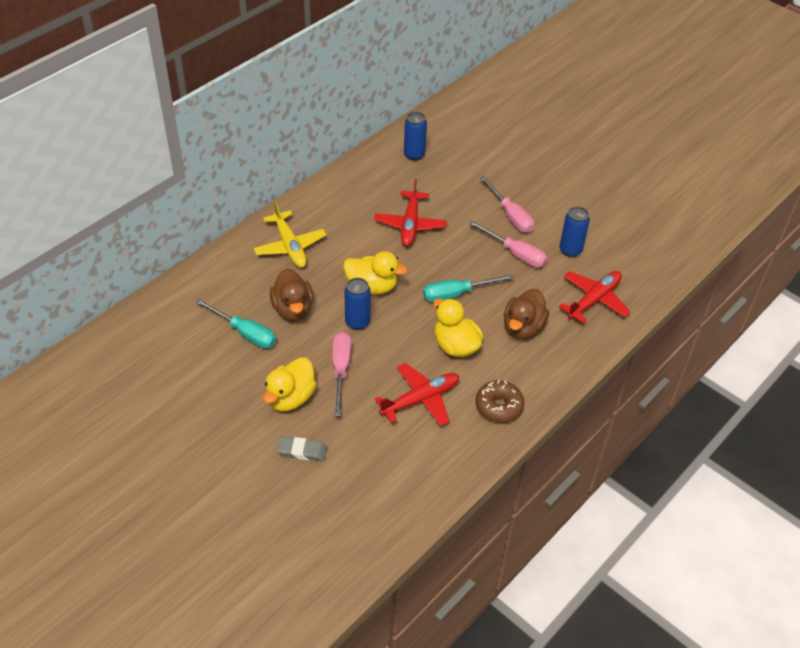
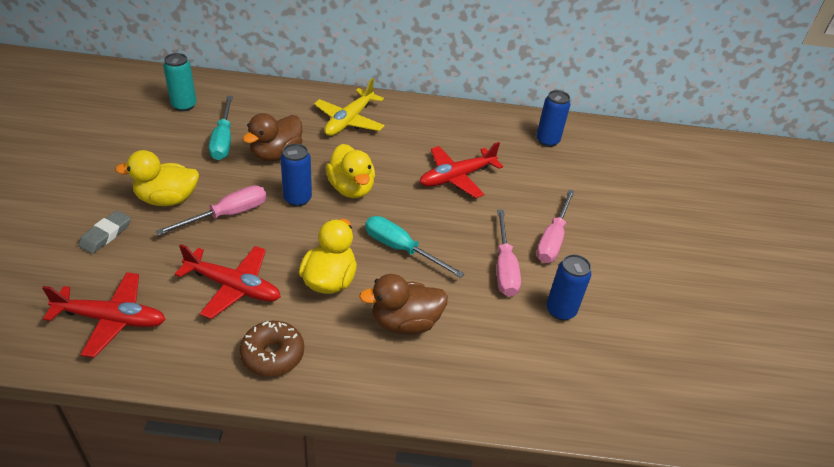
camera: 50 degrees right, 5 degrees down
grey eraser [277,437,327,461] -> grey eraser turned 60 degrees clockwise [78,210,131,254]
red plane [559,271,631,324] -> red plane moved to [42,272,166,358]
none -> turquoise can [163,53,196,112]

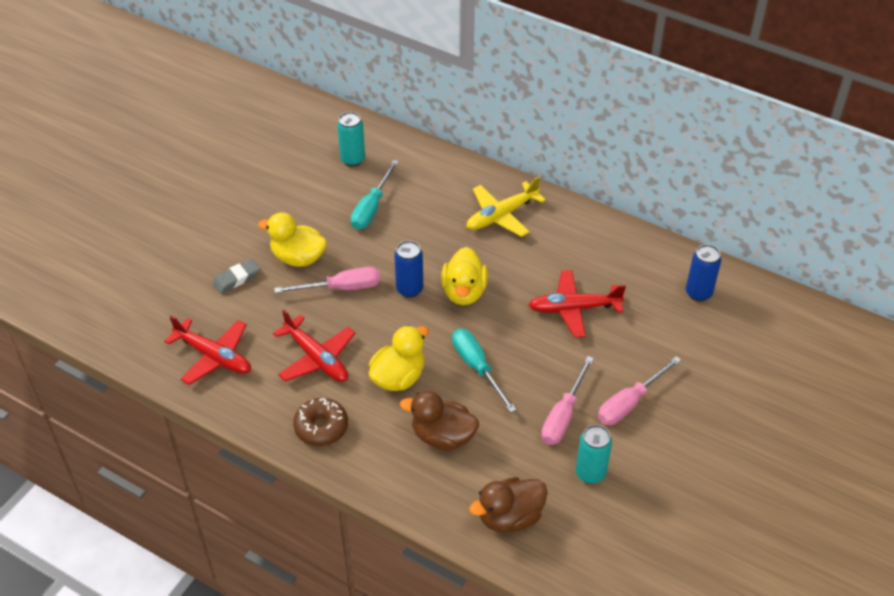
camera: 30 degrees right, 5 degrees up
brown duck [243,113,303,161] -> brown duck moved to [469,477,548,533]
blue can [546,254,591,321] -> turquoise can [576,425,612,484]

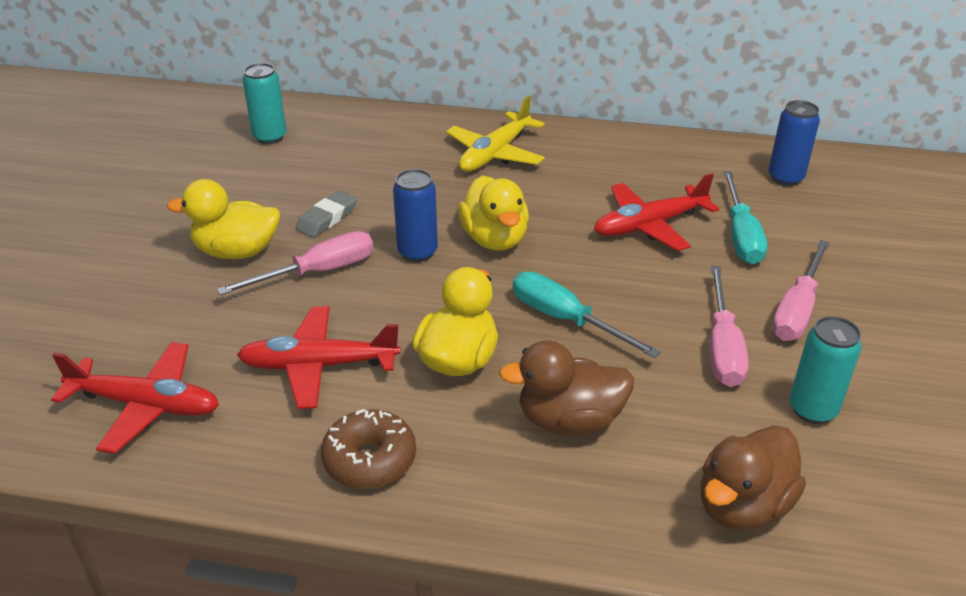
camera: 20 degrees left, 10 degrees down
grey eraser [213,259,260,294] -> grey eraser moved to [296,191,357,237]
red plane [273,309,356,382] -> red plane turned 150 degrees clockwise [237,306,400,409]
turquoise screwdriver [351,160,399,230] -> turquoise screwdriver moved to [723,171,767,264]

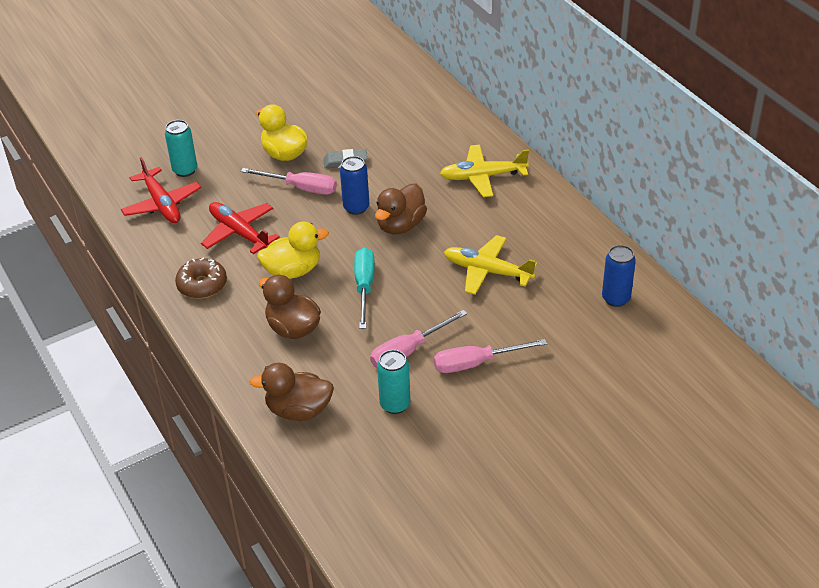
camera: 50 degrees right, 5 degrees up
turquoise can [243,63,287,144] -> turquoise can moved to [165,120,197,177]
yellow duck [458,175,529,251] -> brown duck [375,184,427,235]
red plane [594,173,719,251] -> yellow plane [444,235,537,295]
turquoise screwdriver [723,171,767,264] -> none

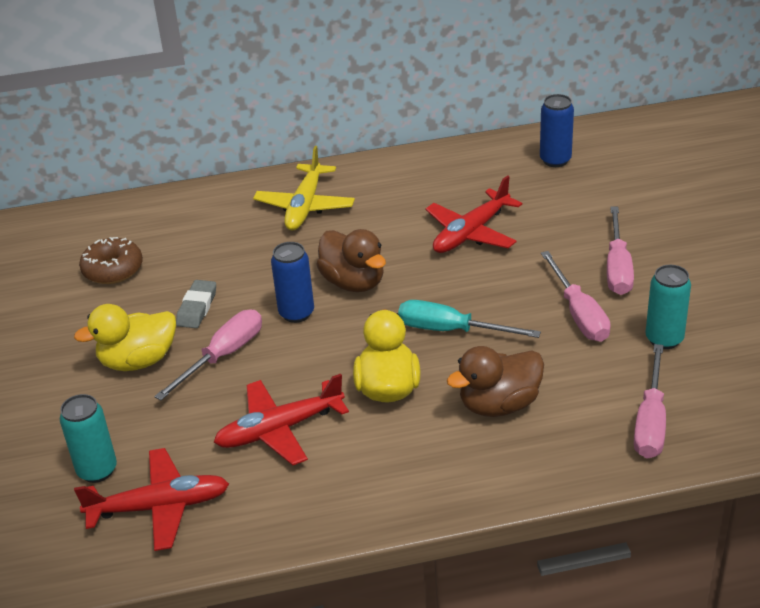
camera: 70 degrees left, 5 degrees down
brown donut [175,258,227,299] -> brown donut moved to [79,237,143,284]
brown duck [249,363,334,421] -> pink screwdriver [634,344,666,458]
yellow plane [444,235,537,295] -> red plane [425,175,522,253]

